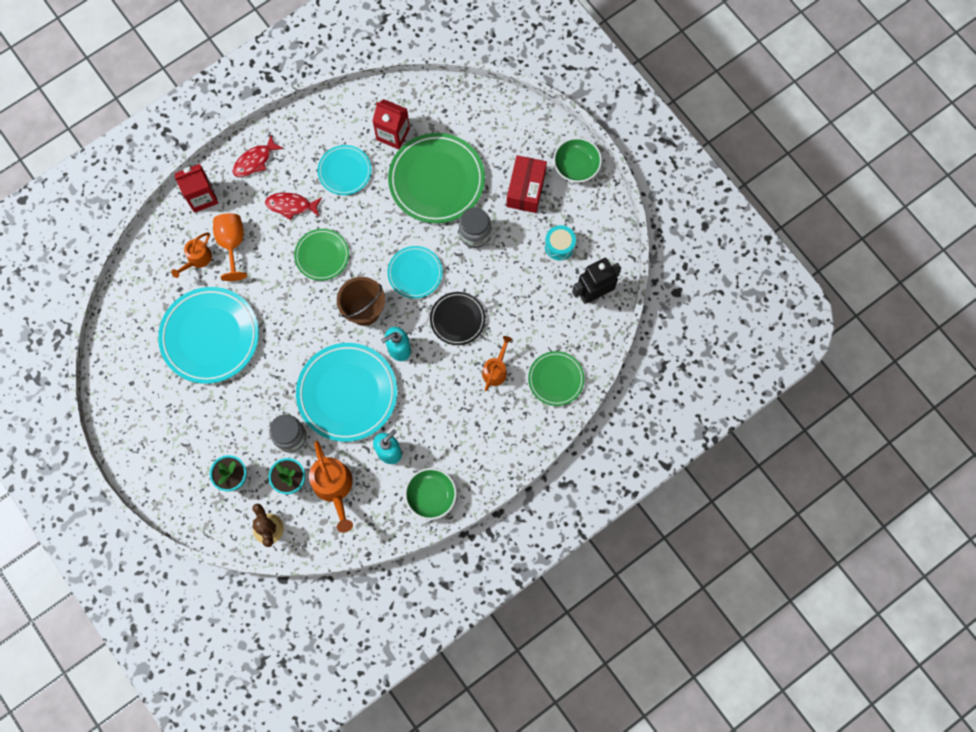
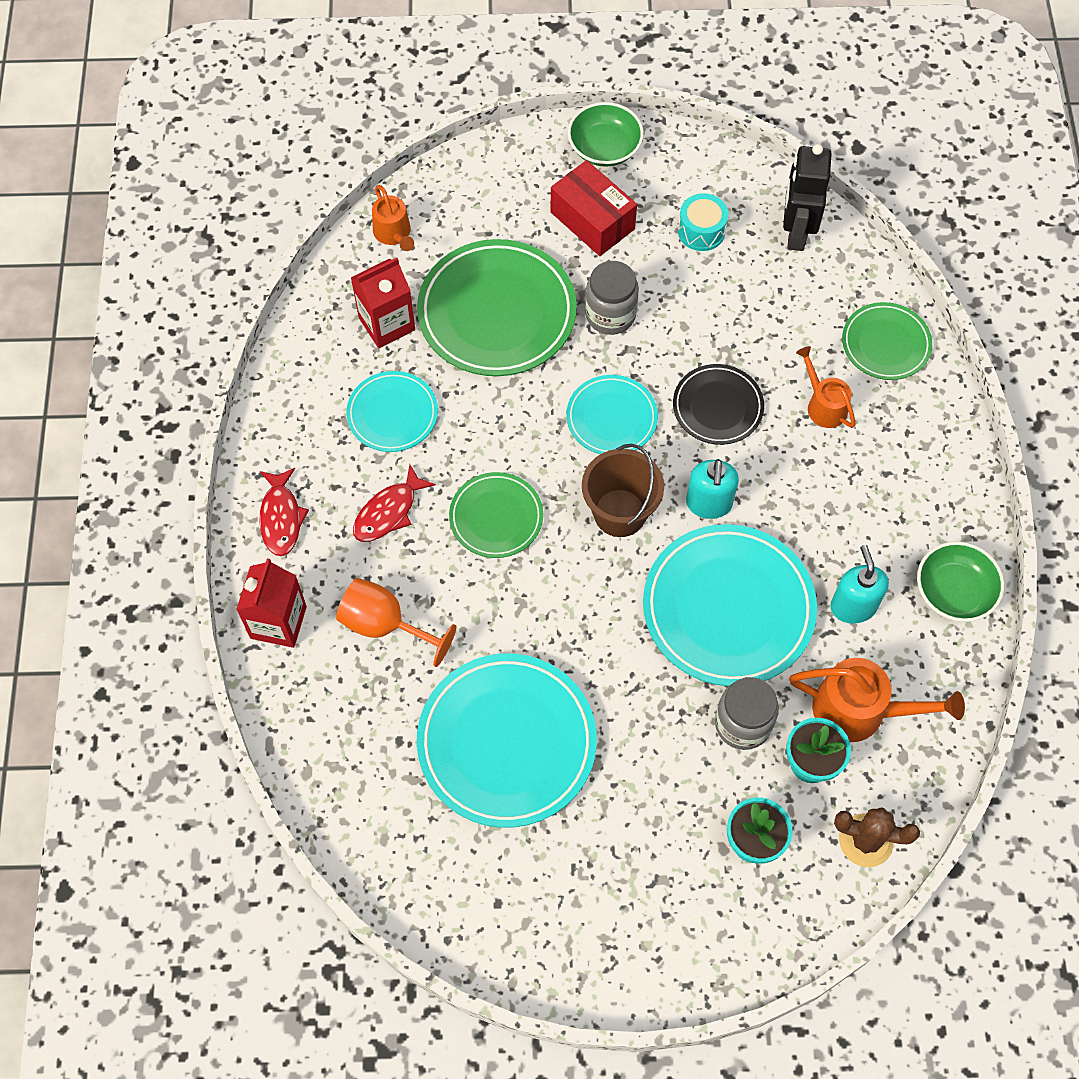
camera: 55 degrees left, 10 degrees down
orange watering can [171,233,212,278] -> orange watering can moved to [372,185,414,251]

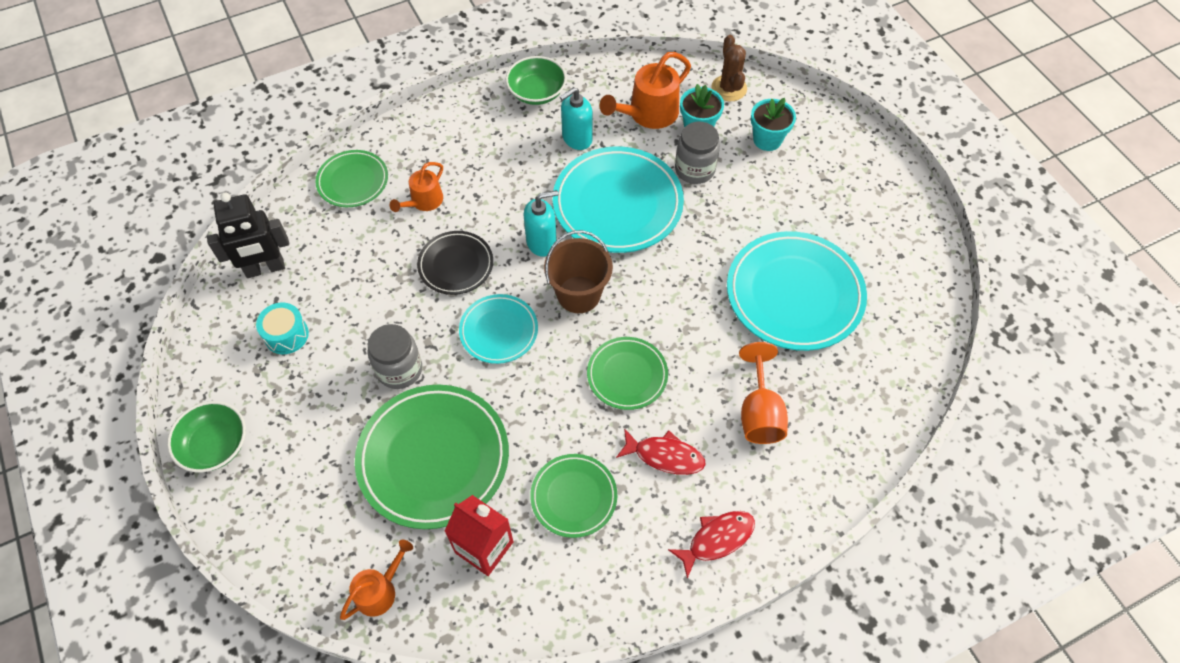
camera: 115 degrees left, 5 degrees down
red carton [236,558,307,648] -> none
turquoise plate [346,371,438,452] -> green plate [530,454,617,538]
red box [551,160,637,256] -> none
orange watering can [789,658,965,742] -> orange watering can turned 120 degrees counterclockwise [600,52,691,129]

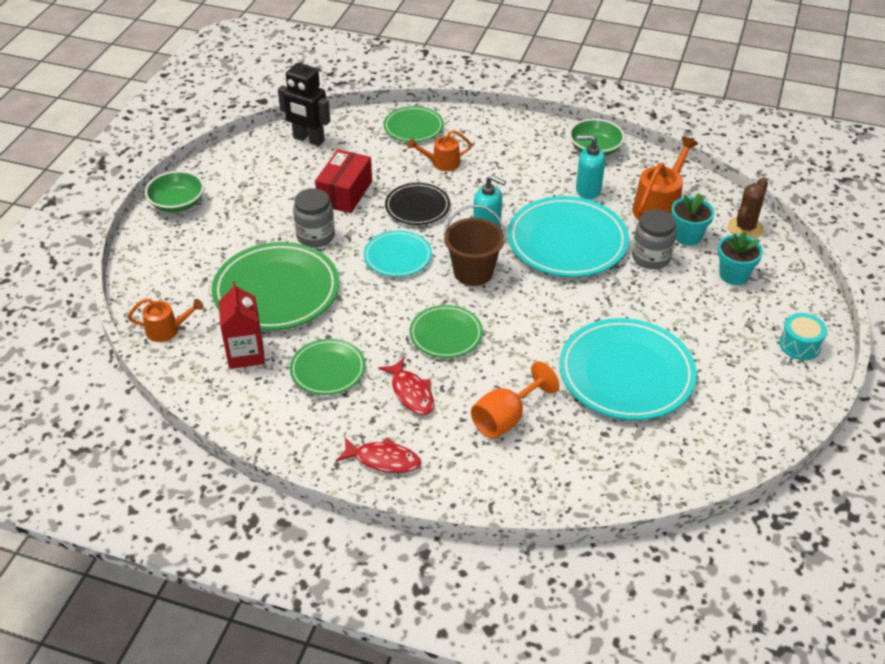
camera: 45 degrees right, 15 degrees down
turquoise drum [256,303,309,354] -> turquoise drum moved to [779,313,827,360]
orange watering can [600,52,691,129] -> orange watering can turned 120 degrees clockwise [632,136,698,221]
none -> red box [315,149,372,213]

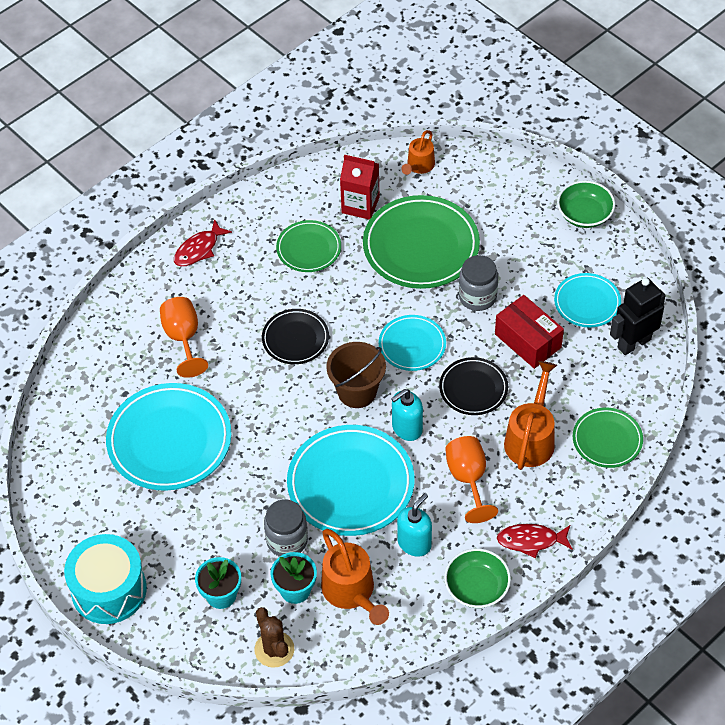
camera: 120 degrees right, 10 degrees up
red fish [379,357,434,415] -> red fish moved to [497,524,573,558]
orange watering can [407,130,472,171] -> orange watering can [504,361,557,470], size x1.63
green plate [410,305,483,358] -> black plate [262,309,329,364]
turquoise drum [779,313,827,360] -> turquoise drum [64,534,147,624], size x1.85
none -> orange goblet [445,436,498,523]
none -> turquoise plate [554,273,621,328]

